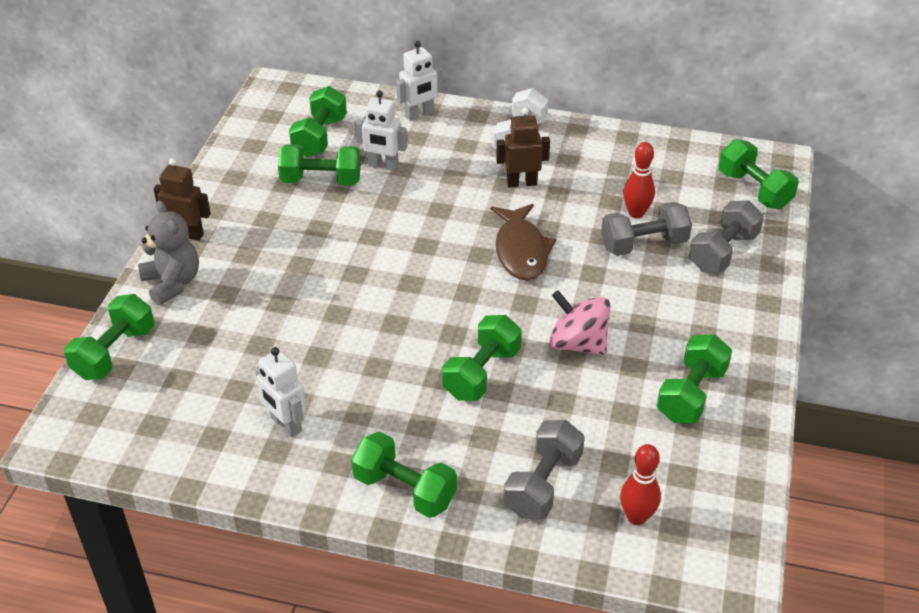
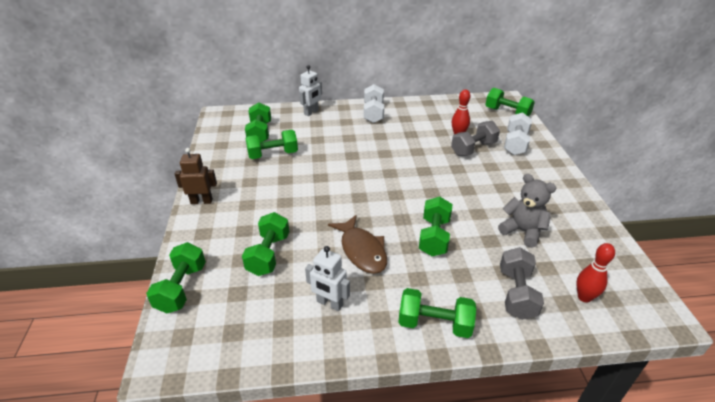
camera: 20 degrees left, 5 degrees down
grey teddy bear [138,200,199,305] -> grey teddy bear moved to [498,174,556,248]
white robot [355,90,407,171] -> none
brown fish [490,204,556,280] -> brown fish moved to [328,215,387,274]
brown robot [496,108,550,187] -> none
pink spinning top [549,290,611,356] -> none
green dumbbell [657,334,732,423] -> green dumbbell moved to [242,212,289,276]
grey dumbbell [689,200,764,273] -> white dumbbell [504,112,532,155]

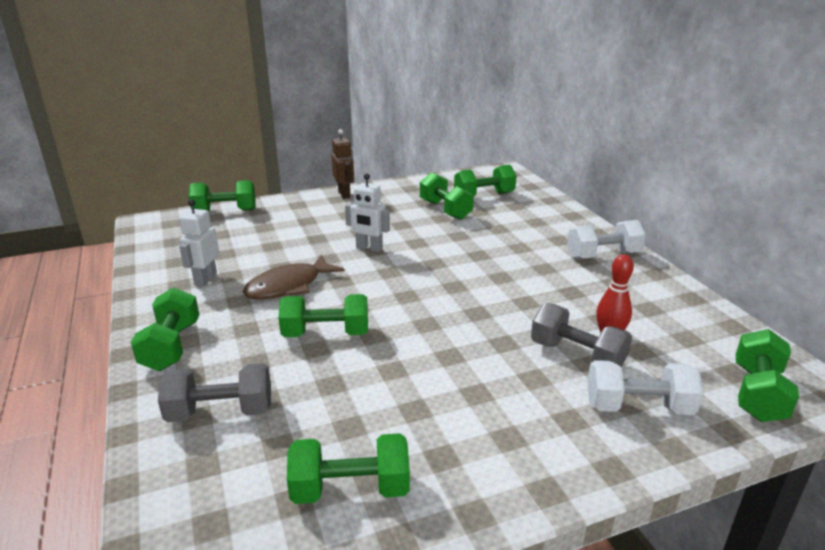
camera: 75 degrees right, 10 degrees down
green dumbbell [242,212,289,276] -> green dumbbell moved to [287,433,410,504]
white robot [299,65,322,116] -> white robot moved to [345,174,390,252]
grey teddy bear [498,174,556,248] -> none
red bowling pin [576,243,615,303] -> none

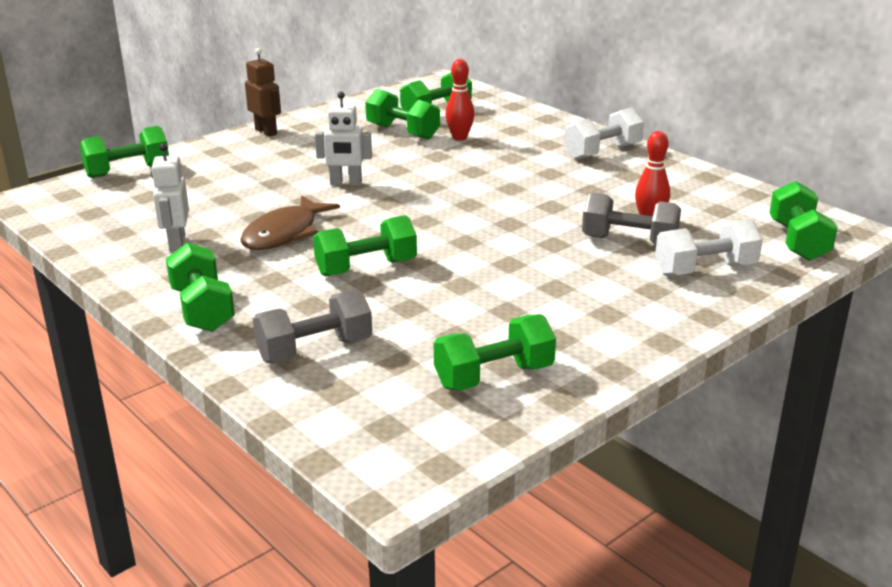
camera: 20 degrees left, 0 degrees up
none -> red bowling pin [445,59,474,141]

